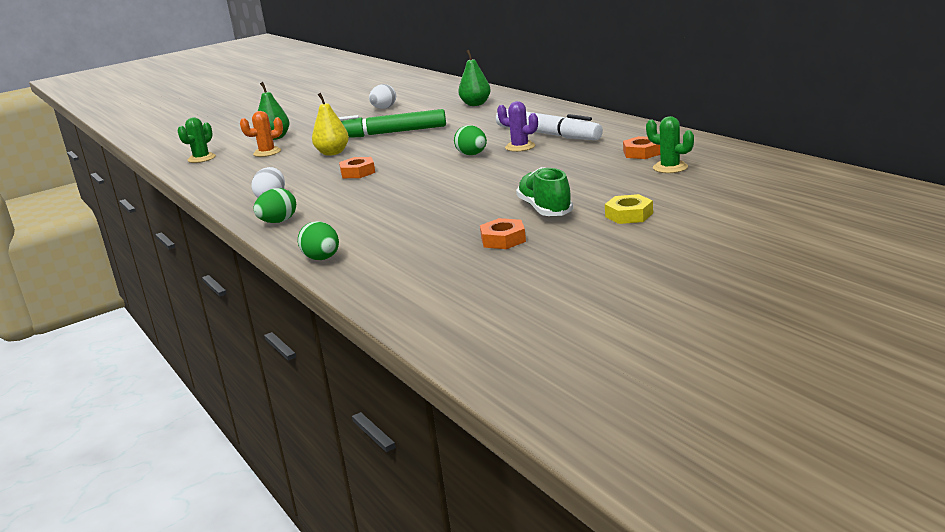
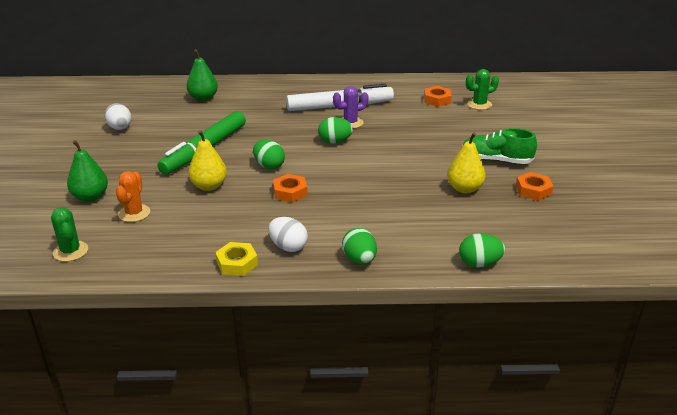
camera: 60 degrees left, 10 degrees up
yellow nut [605,194,653,224] -> yellow nut moved to [215,242,258,276]
none -> green egg [253,140,285,169]
none -> yellow pear [447,132,486,193]

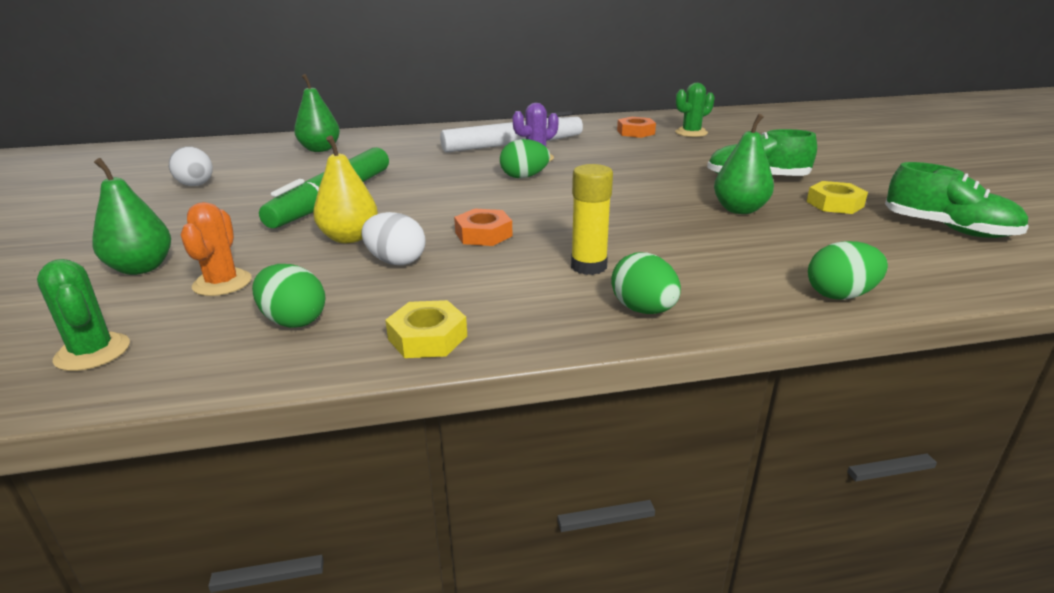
camera: 10 degrees left, 5 degrees down
green egg [253,140,285,169] -> green egg moved to [252,264,326,328]
white egg [268,217,308,252] -> white egg moved to [361,212,426,265]
yellow pear [447,132,486,193] -> green pear [714,114,774,214]
orange nut [516,172,554,201] -> yellow nut [807,181,868,214]
none -> yellow glue stick [571,164,613,275]
none -> green shoe [885,162,1029,238]

